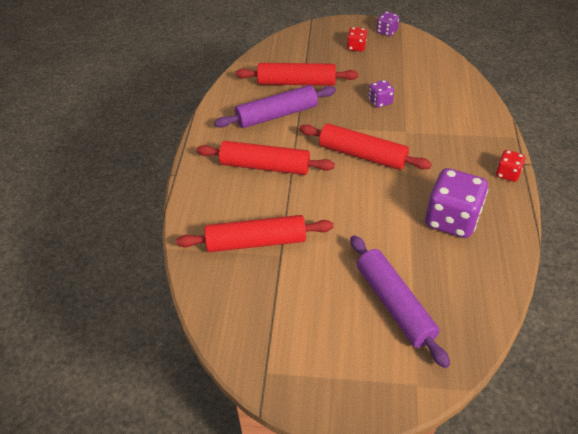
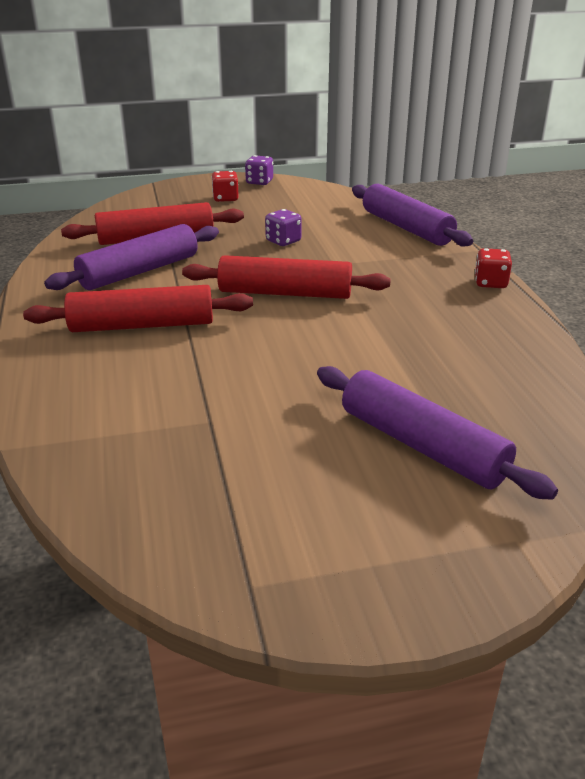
camera: 20 degrees left, 15 degrees down
red rolling pin [176,215,334,252] -> none
purple dice [425,168,488,238] -> none
none -> purple rolling pin [352,184,473,247]

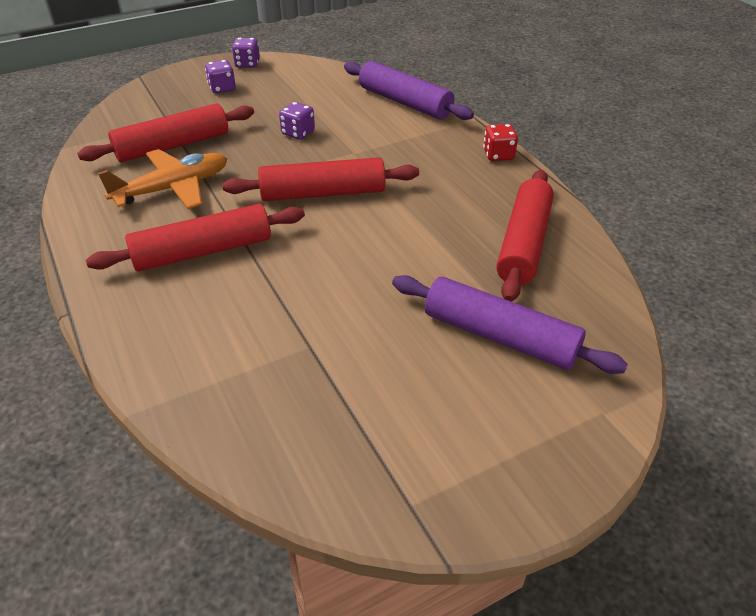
camera: 15 degrees left, 10 degrees up
purple rolling pin [44,224,219,290] -> orange plane [98,149,227,209]
red dice [212,171,239,202] -> purple dice [205,60,236,93]
none -> red rolling pin [496,170,554,302]

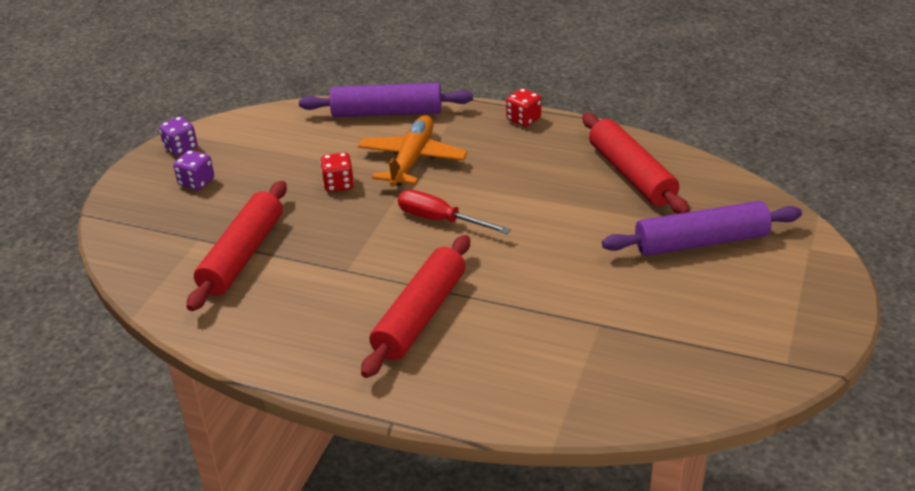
camera: 40 degrees left, 5 degrees down
orange plane [98,149,227,209] -> orange plane moved to [358,115,467,187]
red rolling pin [222,157,419,201] -> red screwdriver [398,190,511,234]
purple dice [279,102,315,140] -> red dice [320,153,354,192]

